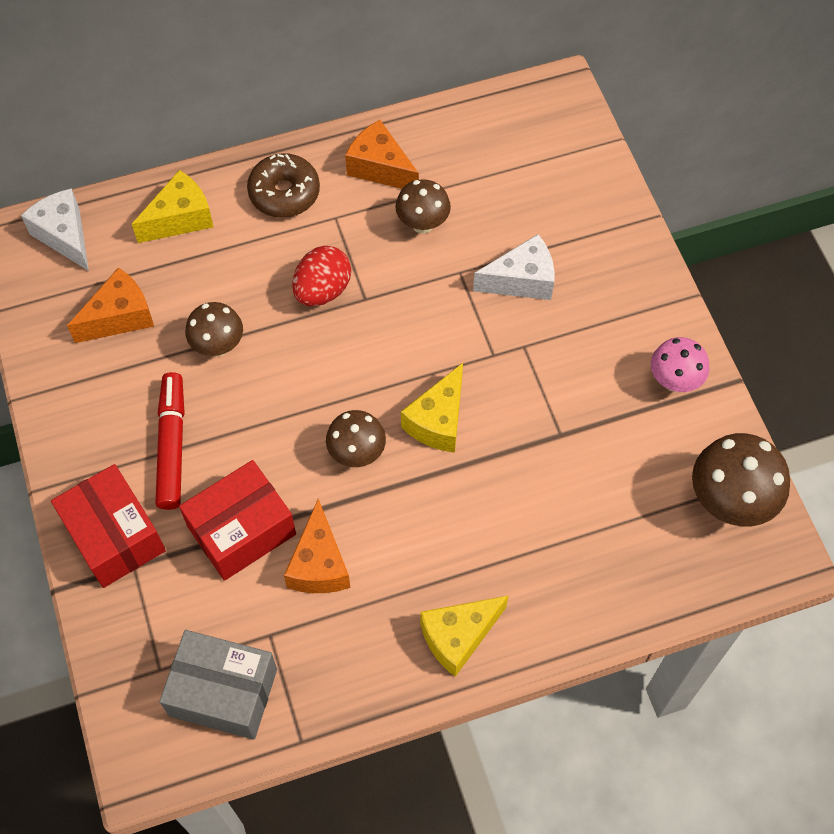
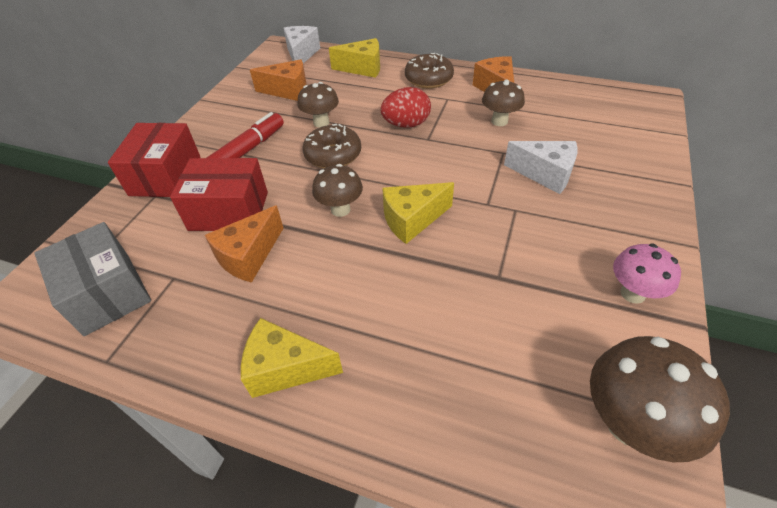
camera: 40 degrees right, 15 degrees down
none -> brown donut [303,124,361,168]

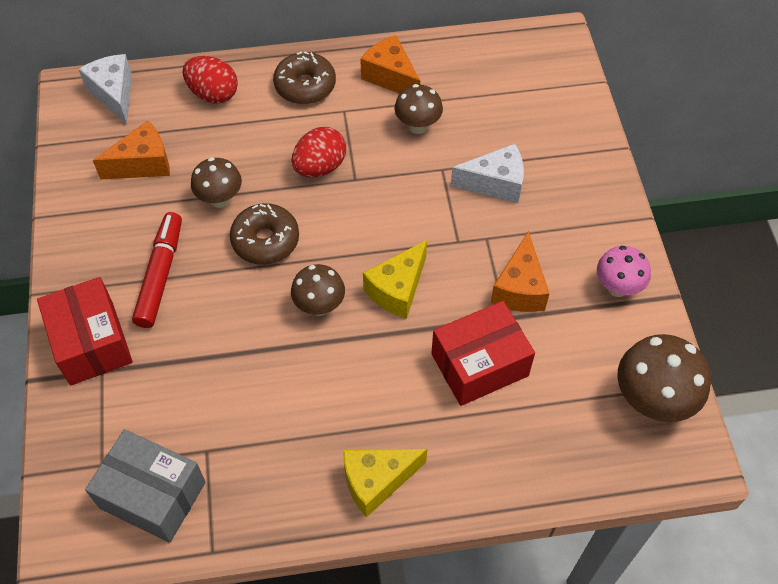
camera: 30 degrees left, 10 degrees up
red box [170,158,268,231] -> red box moved to [431,301,535,406]
orange cheese [205,205,283,283] -> orange cheese moved to [491,231,550,312]
yellow cheese [329,38,380,78] -> red egg [183,56,238,104]

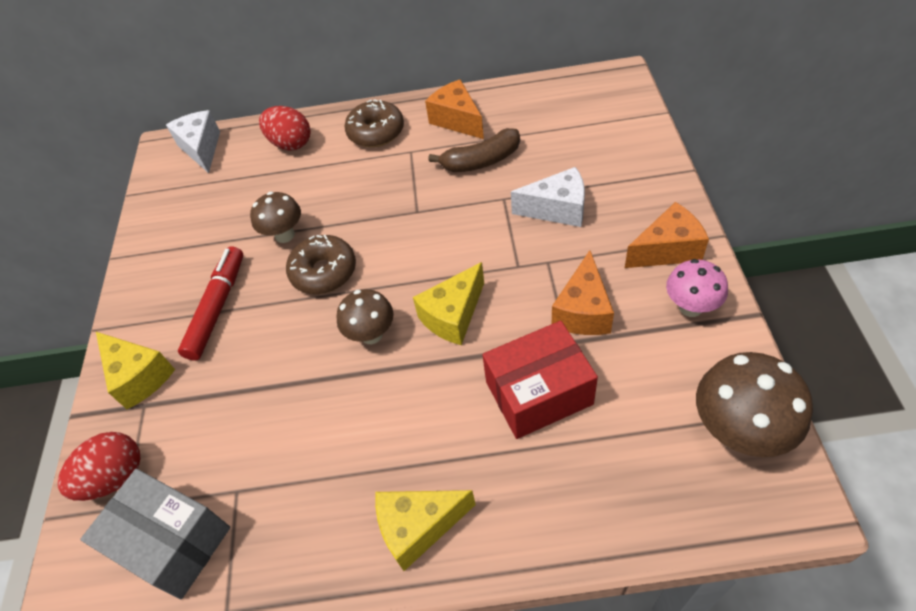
camera: 10 degrees right, 5 degrees down
red box [37,277,133,385] -> yellow cheese [96,332,175,409]
orange cheese [93,121,170,179] -> orange cheese moved to [625,202,709,268]
red egg [292,127,346,177] -> red egg moved to [58,432,141,501]
brown mushroom [394,84,443,134] -> brown banana [428,128,520,172]

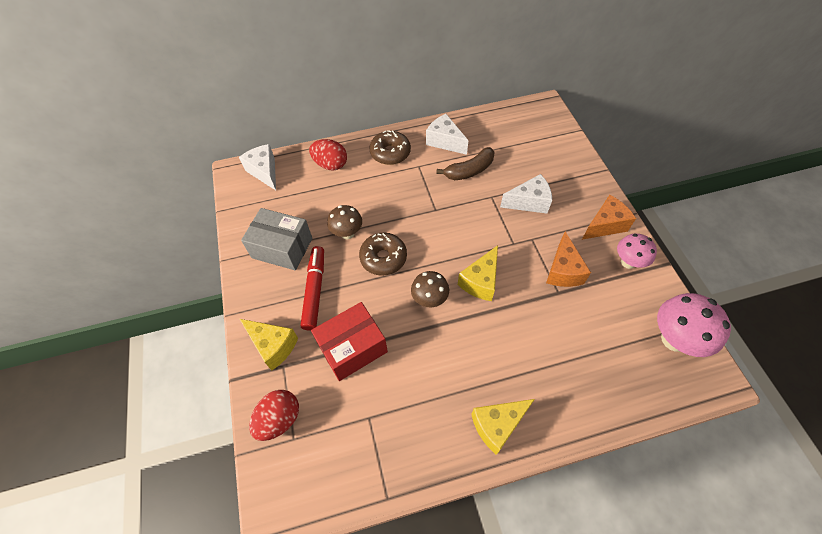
camera: 15 degrees left, 5 degrees up
grey box [80,469,230,599] -> grey box moved to [241,208,312,271]
orange cheese [425,79,484,139] -> white cheese [426,114,469,155]
red box [482,321,598,439] -> red box moved to [311,302,388,381]
brown mushroom [696,352,813,457] -> pink mushroom [657,293,731,357]

